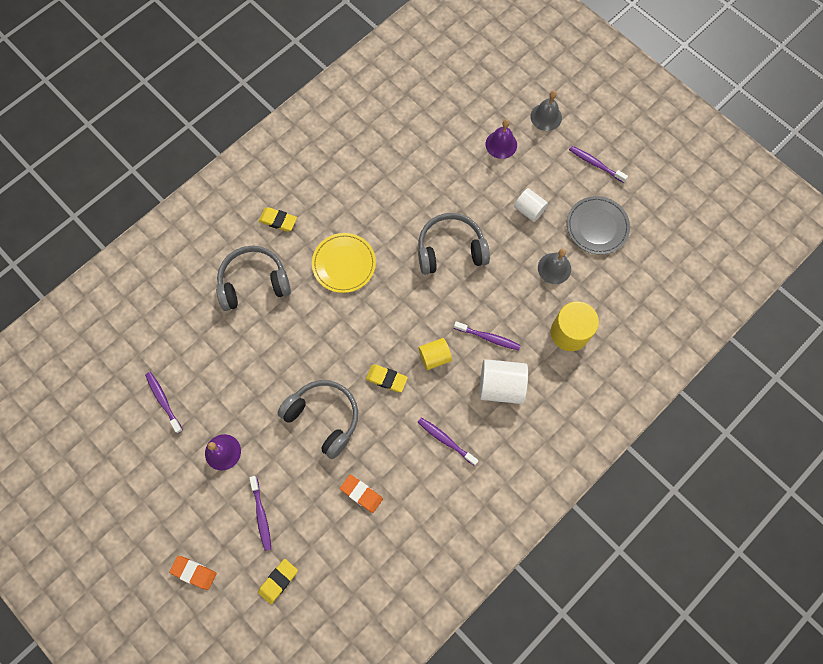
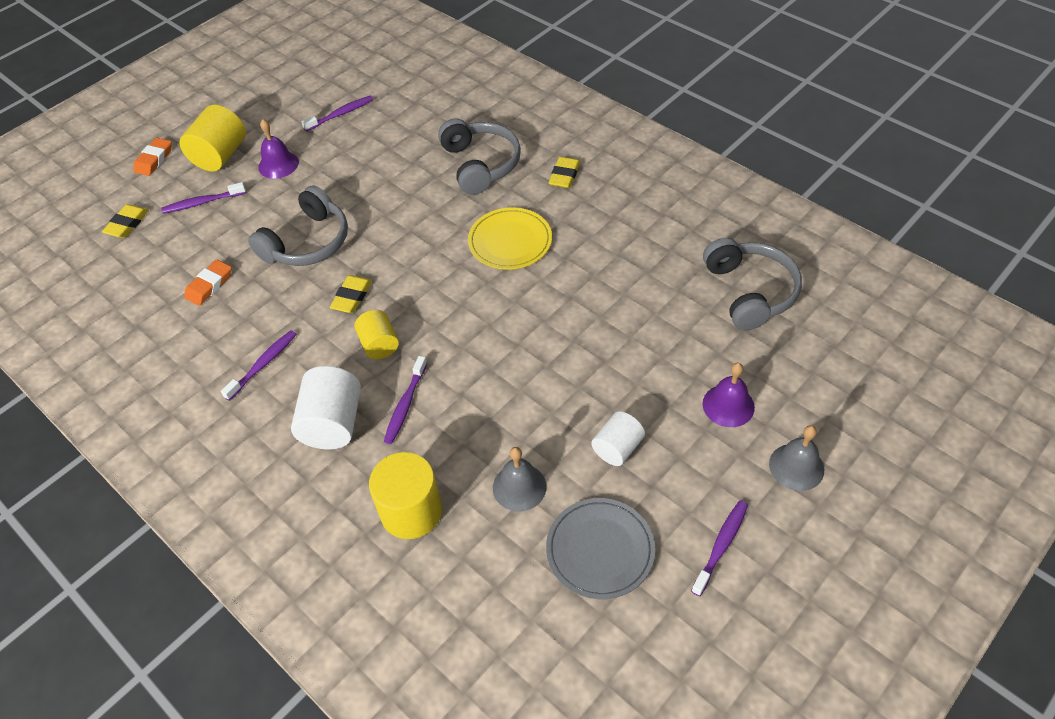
camera: 90 degrees right, 20 degrees down
yellow eraser [258,559,298,604] -> yellow eraser turned 75 degrees clockwise [102,204,149,238]
grey headphones [418,213,490,274] -> grey headphones moved to [703,238,802,331]
none -> yellow cylinder [179,105,246,171]

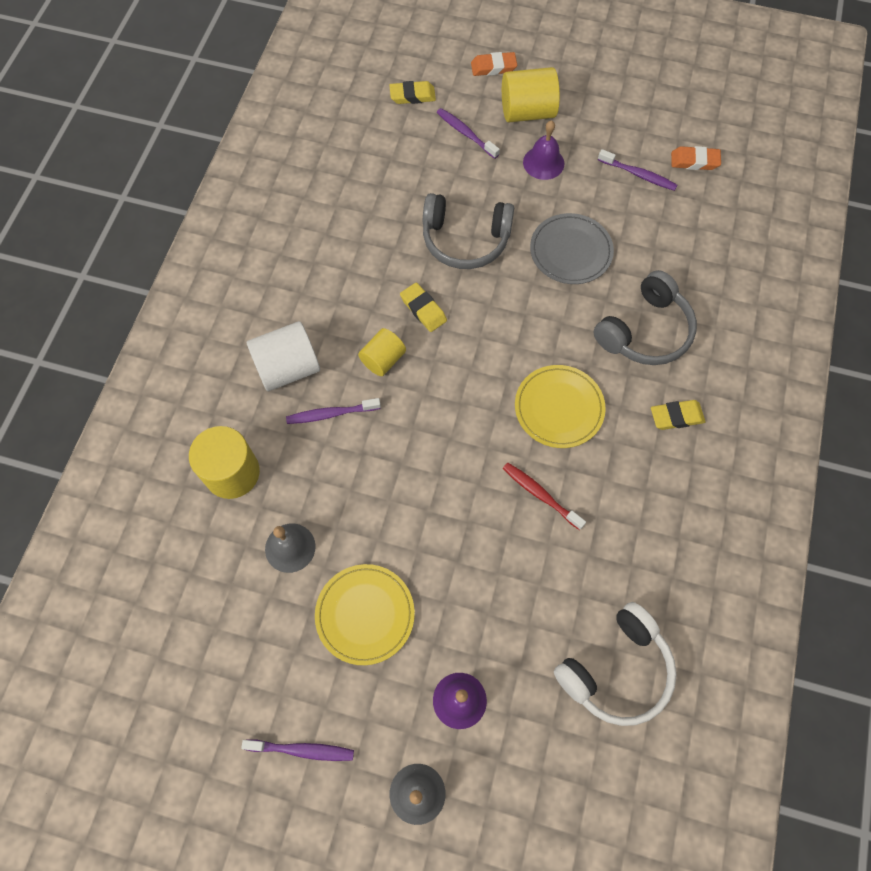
camera: 60 degrees right, 15 degrees up
orange eraser [184,260,232,306] -> orange eraser moved to [671,146,721,170]
purple toothbrush [221,330,296,401] -> none
yellow eraser [330,275,372,313] -> yellow eraser turned 60 degrees clockwise [400,282,447,332]
grey plate [546,498,655,599] -> grey plate moved to [530,213,614,284]
white cylinder [591,411,645,466] -> yellow plate [315,564,415,665]
grey headphones [703,238,802,331] -> white headphones [554,602,676,726]
none -> red toothbrush [503,463,586,530]

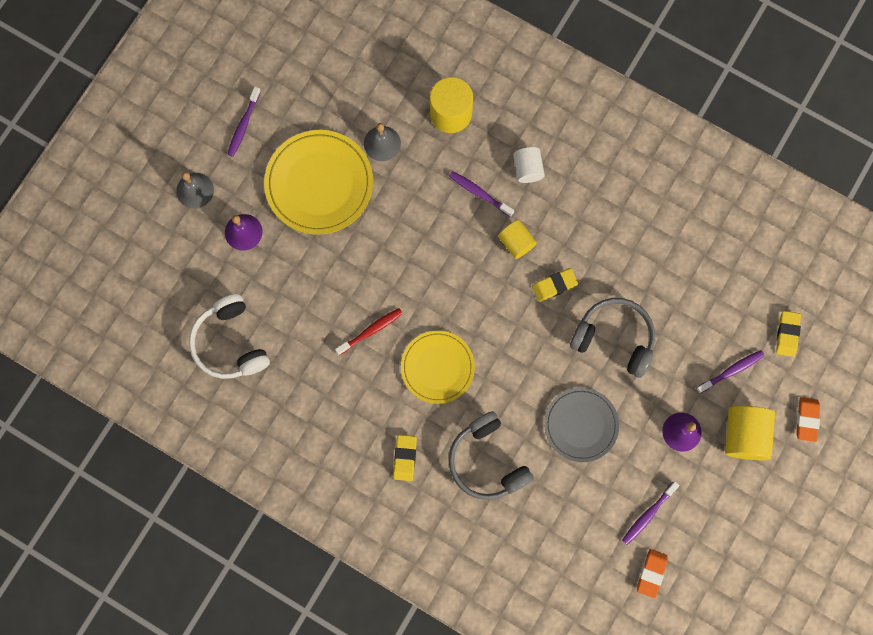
camera: 105 degrees right, 10 degrees up
white cylinder [247,321,320,391] -> white cylinder [513,147,545,183], size x0.63
purple toothbrush [286,398,381,424] -> purple toothbrush turned 60 degrees counterclockwise [449,171,514,217]
yellow plate [315,564,415,665] -> yellow plate [264,130,373,234], size x1.52
grey headphones [423,193,514,269] -> grey headphones turned 90 degrees clockwise [570,298,655,378]

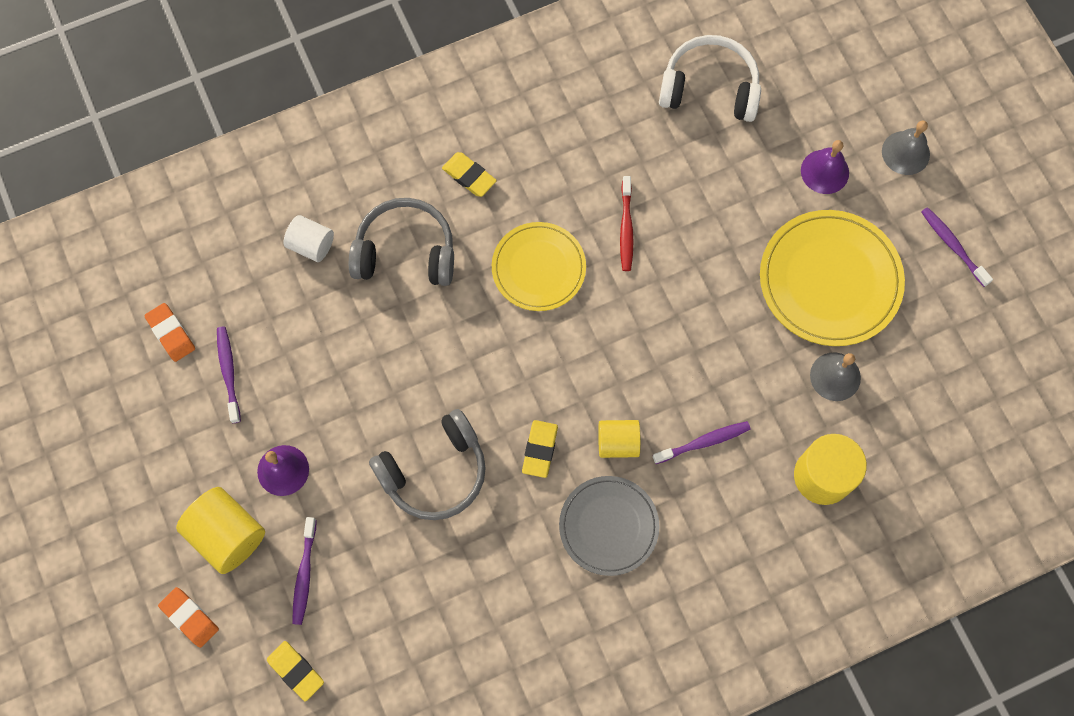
camera: 125 degrees right, 5 degrees down
white cylinder [513,147,545,183] -> white cylinder moved to [283,215,334,262]
grey plate [544,388,619,462] -> grey plate moved to [559,476,659,576]

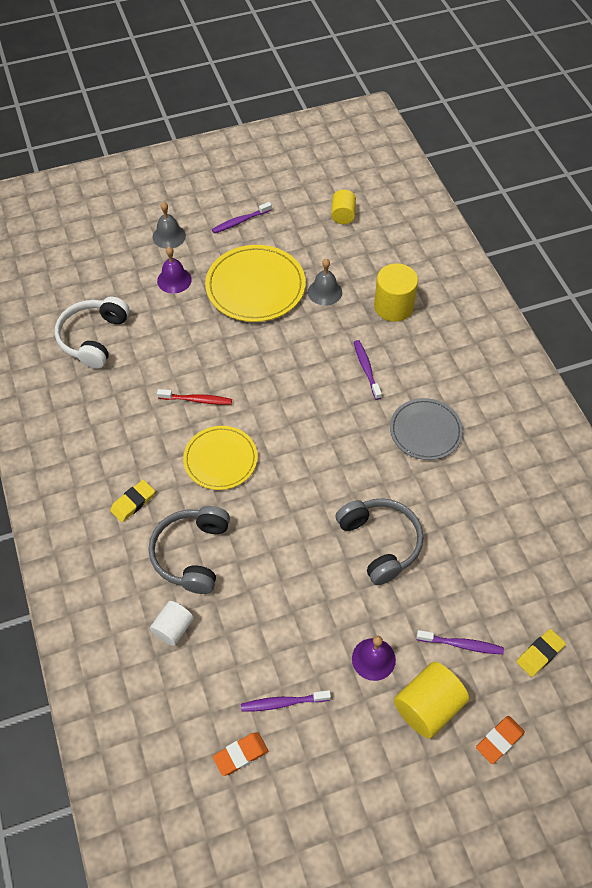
camera: 85 degrees left, 15 degrees down
yellow eraser [522,420,558,478] -> none
yellow cylinder [598,420,641,458] -> yellow cylinder moved to [331,190,356,224]

